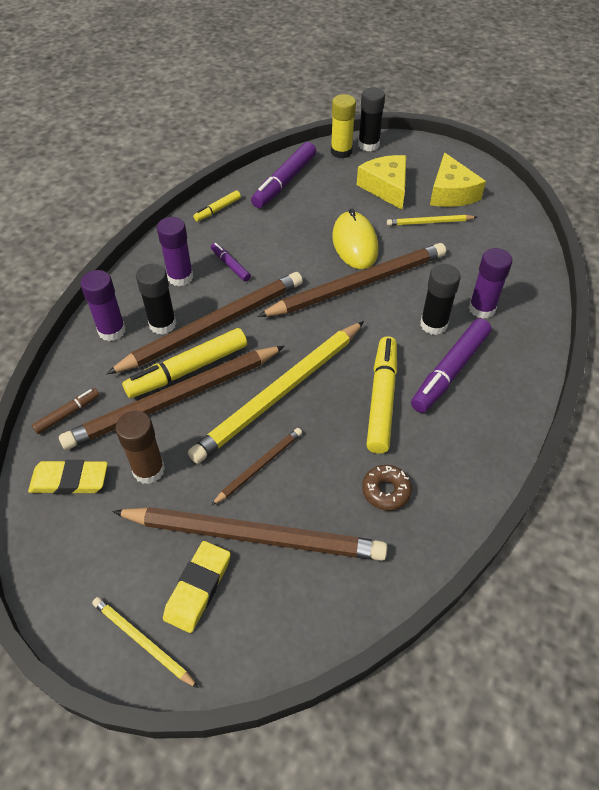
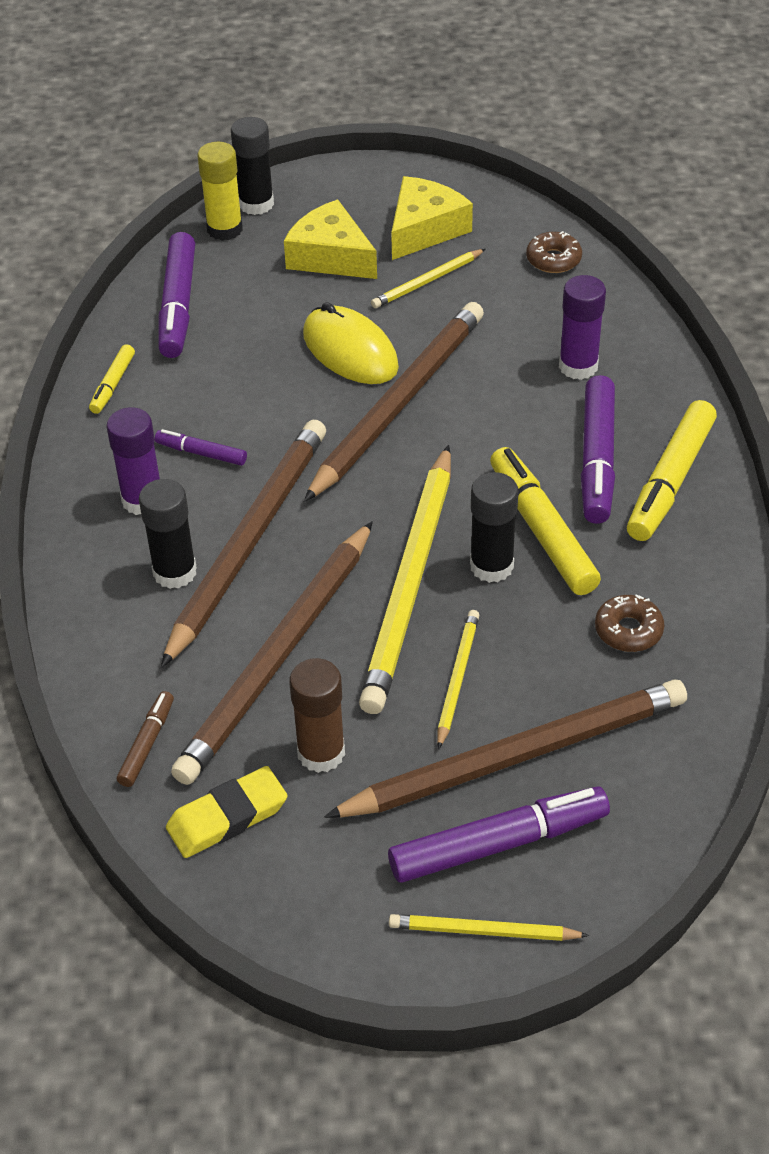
camera: 30 degrees left, 5 degrees down
purple glue stick [80,270,126,341] -> none
yellow marker [122,328,247,398] -> yellow marker moved to [627,400,717,541]
yellow eraser [163,541,231,633] -> purple marker [388,786,610,883]
brown pencil [211,428,302,506] -> yellow pencil [437,610,480,750]
black glue stick [420,264,461,335] -> black glue stick moved to [470,472,519,583]
yellow cheese [430,153,486,207] -> yellow cheese turned 105 degrees counterclockwise [391,176,473,260]
none -> brown donut [526,231,582,273]

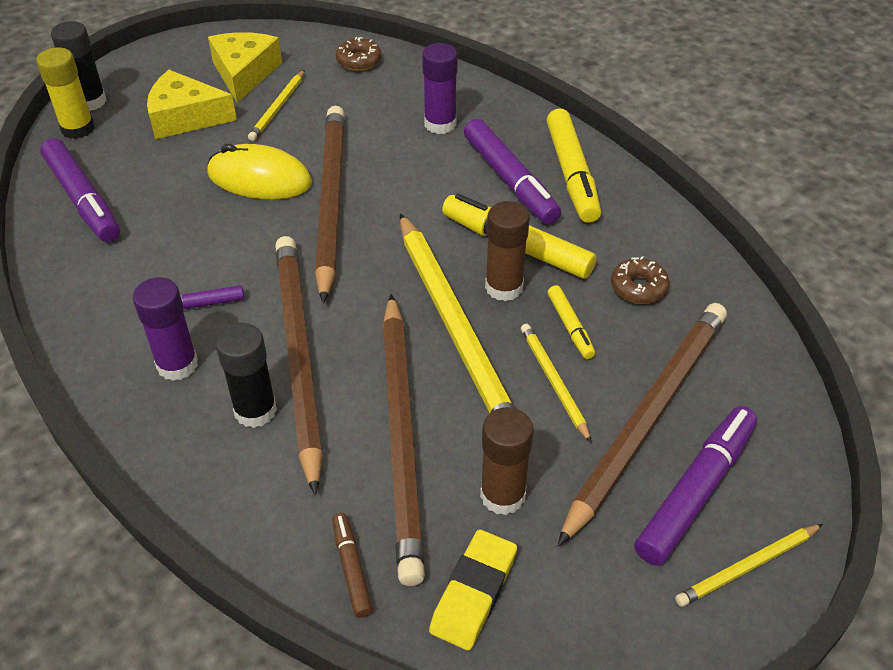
camera: 35 degrees left, 0 degrees up
yellow marker [89,344,135,414] -> yellow marker moved to [547,285,595,359]
black glue stick [470,472,519,583] -> brown glue stick [485,201,530,301]

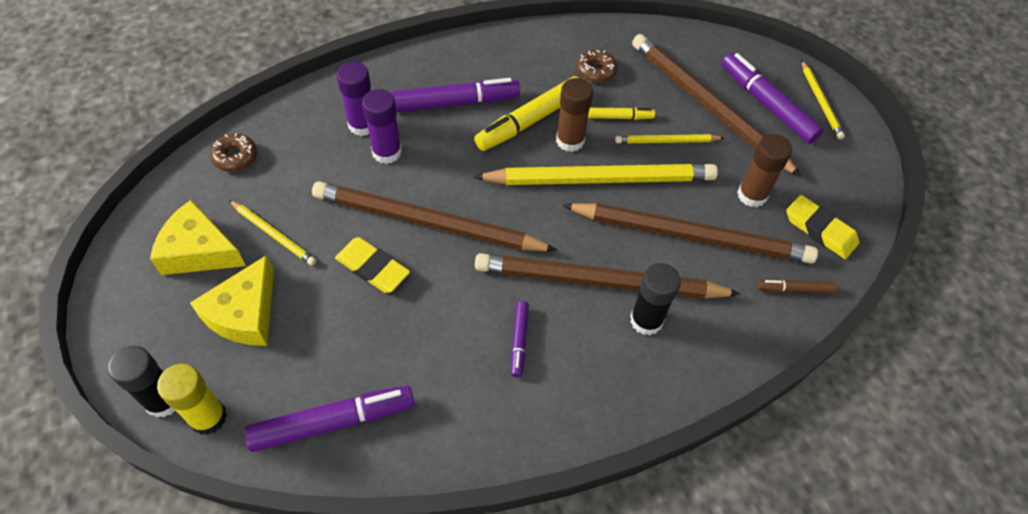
camera: 75 degrees left, 10 degrees up
purple glue stick [133,277,198,381] -> purple glue stick moved to [362,89,402,164]
yellow mouse [207,144,312,199] -> yellow eraser [335,237,410,293]
yellow marker [547,109,601,223] -> none

